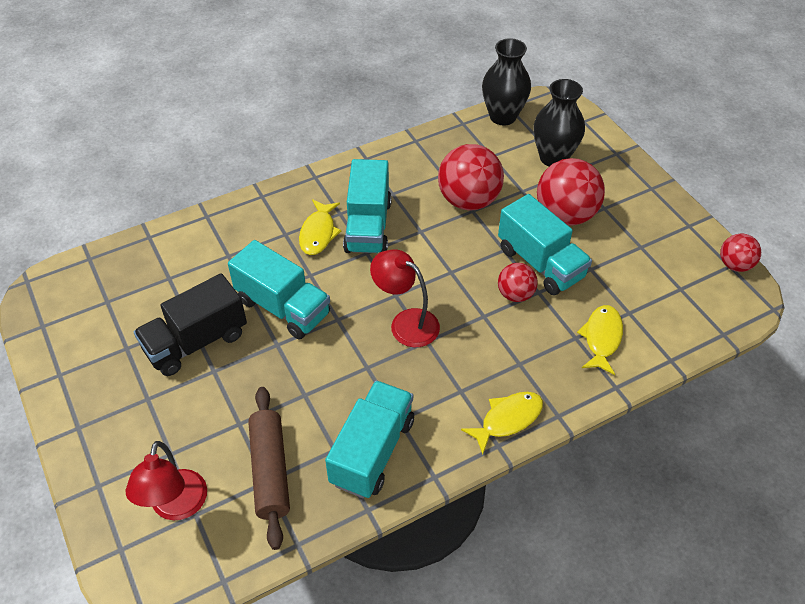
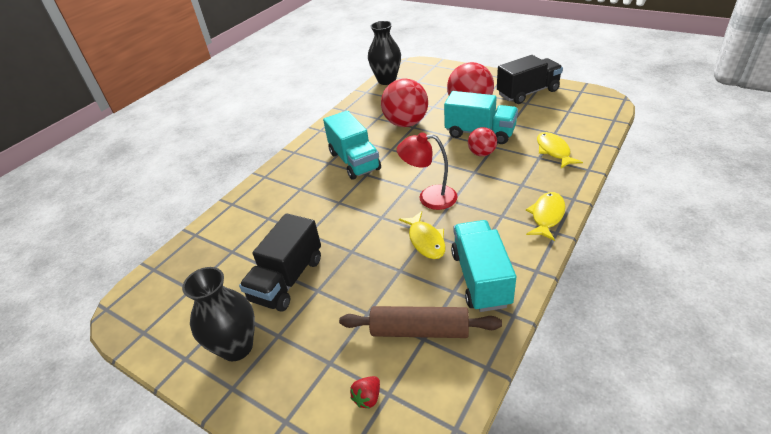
camera: 25 degrees left, 10 degrees down
red lamp [126,441,207,520] -> red strawberry [350,376,380,409]
turquoise truck [228,240,330,339] -> none
brown rolling pin [248,387,290,550] -> brown rolling pin turned 45 degrees counterclockwise [339,306,502,338]
yellow fish [299,199,342,255] -> yellow fish moved to [399,211,446,259]
black vase [533,79,585,167] -> black vase moved to [182,267,255,361]
red ball [720,233,761,272] -> none
none -> black truck [497,55,563,104]

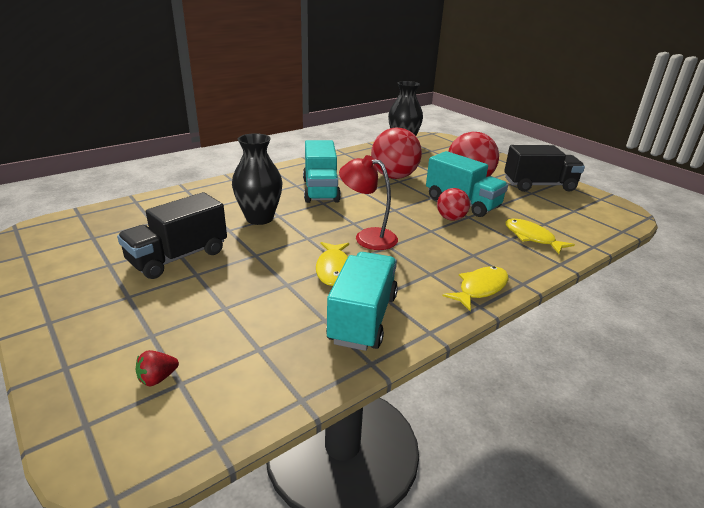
camera: 15 degrees right, 10 degrees down
black vase [182,267,255,361] -> black vase moved to [232,133,282,225]
brown rolling pin [339,306,502,338] -> none
yellow fish [537,132,583,168] -> yellow fish turned 45 degrees counterclockwise [505,219,575,254]

